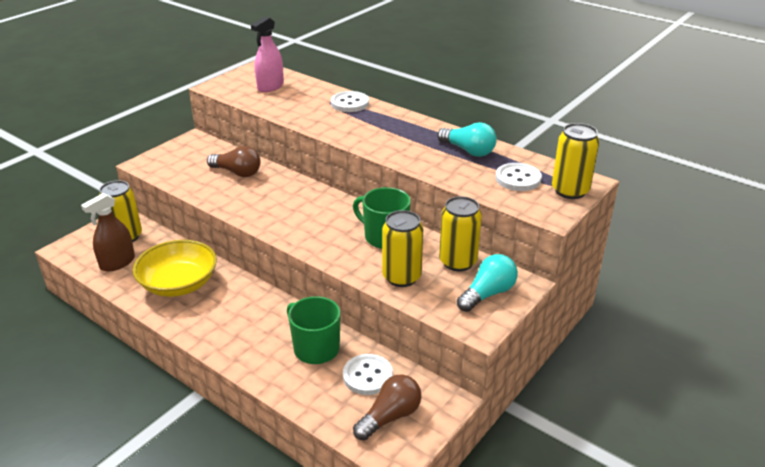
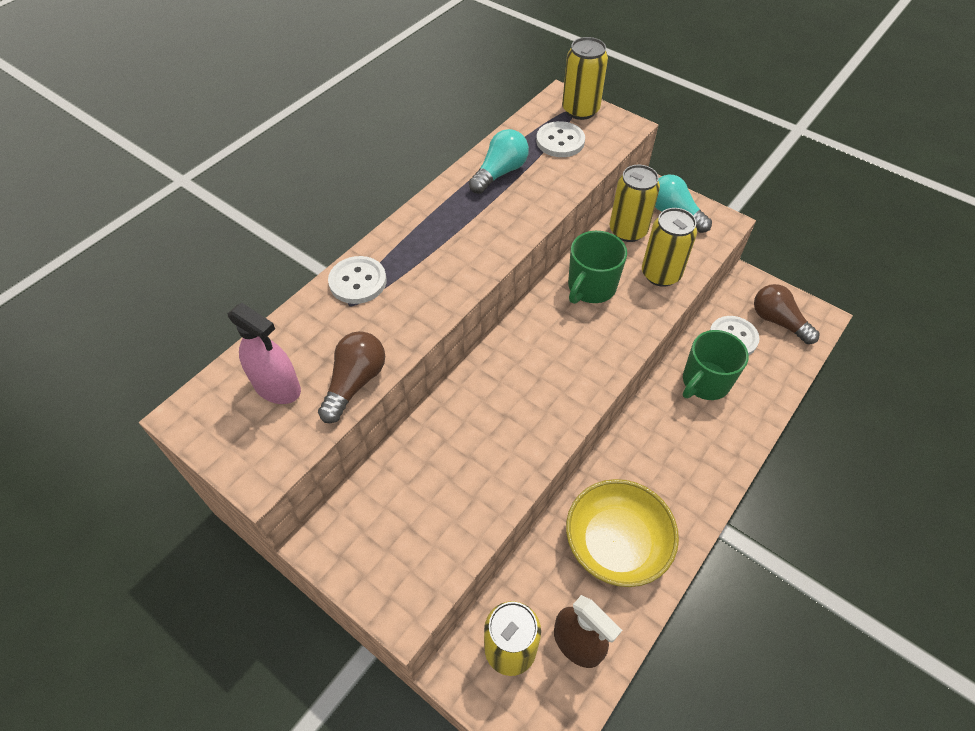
camera: 90 degrees left, 20 degrees up
brown light bulb [207,146,261,177] -> brown light bulb moved to [318,331,385,423]

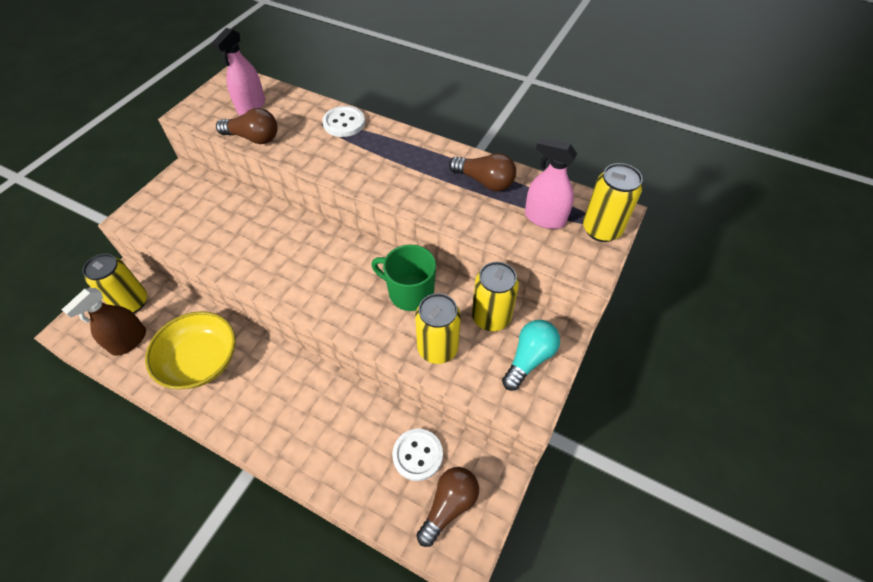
camera: 80 degrees right, 0 degrees up
turquoise light bulb [469,129,529,194] -> brown light bulb [449,153,516,191]
white button [536,121,585,157] -> pink spray bottle [525,138,577,229]
green mug [683,330,749,400] -> none

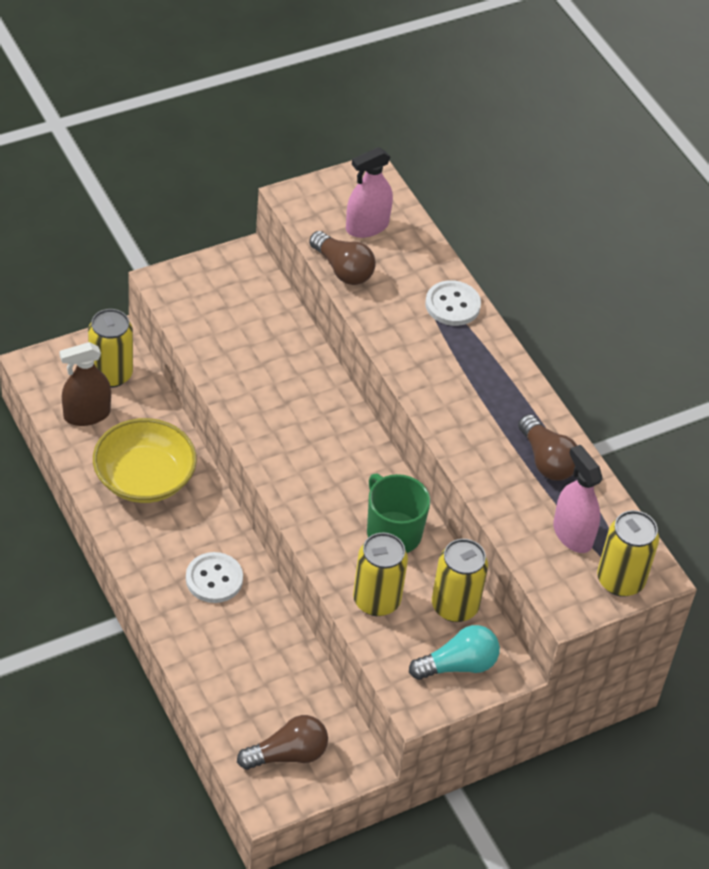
camera: 30 degrees right, 5 degrees down
white button [392,429,443,481] -> white button moved to [186,552,243,603]

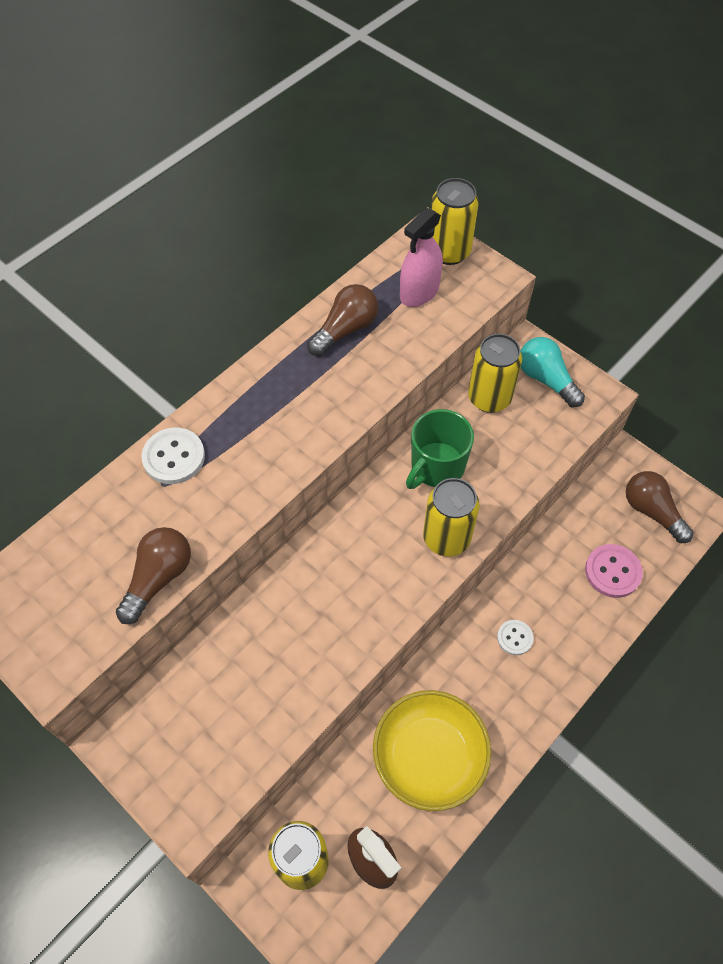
camera: 105 degrees left, 10 degrees up
white button [186,552,243,603] -> white button [497,620,534,655], size x0.62
pink spray bottle [346,147,393,238] -> none
yellow can [353,533,408,616] -> yellow can moved to [423,478,480,557]
none -> pink button [585,544,643,598]

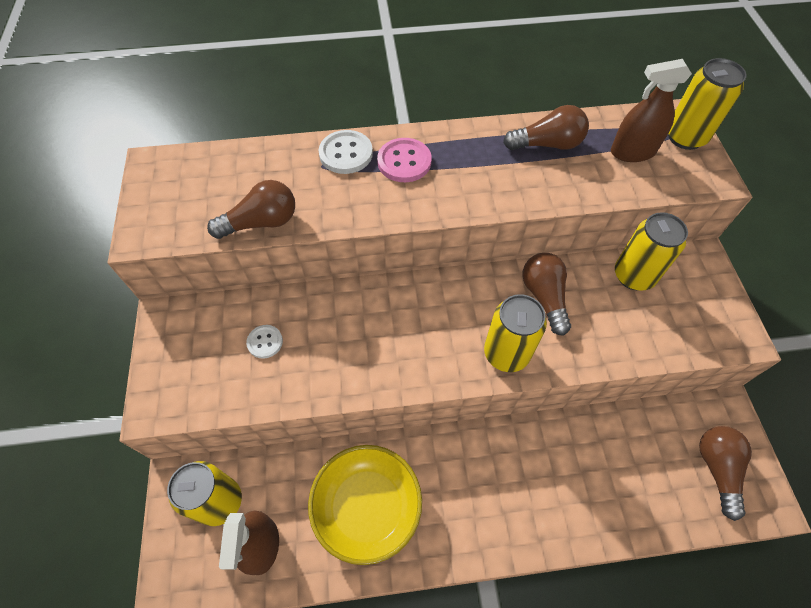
camera: 40 degrees right, 0 degrees up
pink spray bottle [400,208,443,307] -> brown spray bottle [611,59,692,162]
green mug [406,409,474,489] -> brown light bulb [522,253,571,336]
white button [497,620,534,655] -> white button moved to [246,325,283,359]
turquoise light bulb [520,337,585,407] -> none
pink button [585,544,643,598] -> pink button moved to [377,138,432,182]

